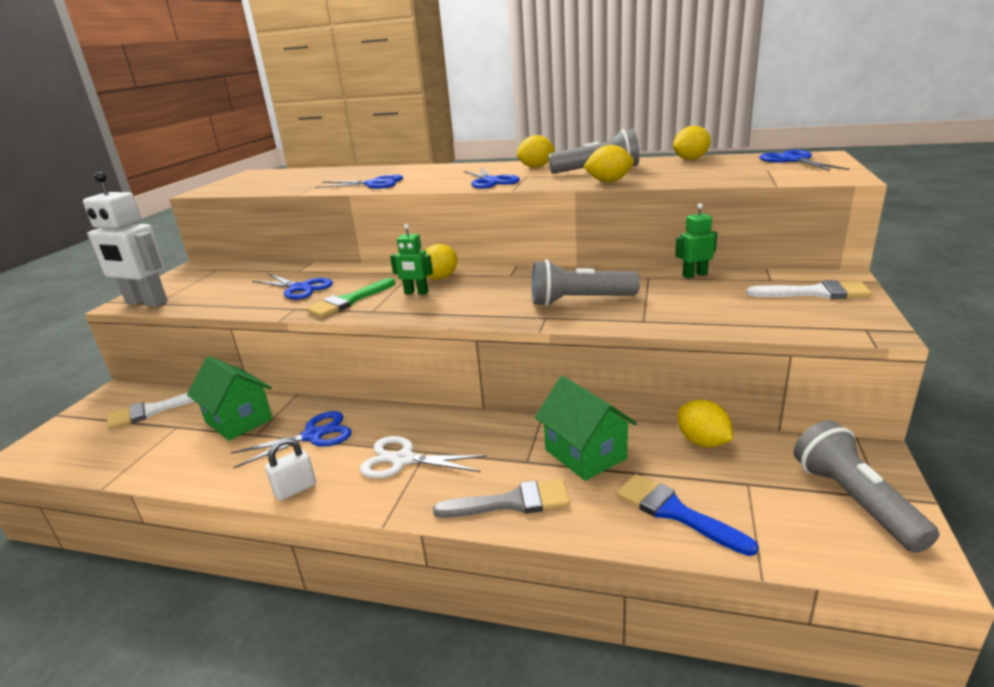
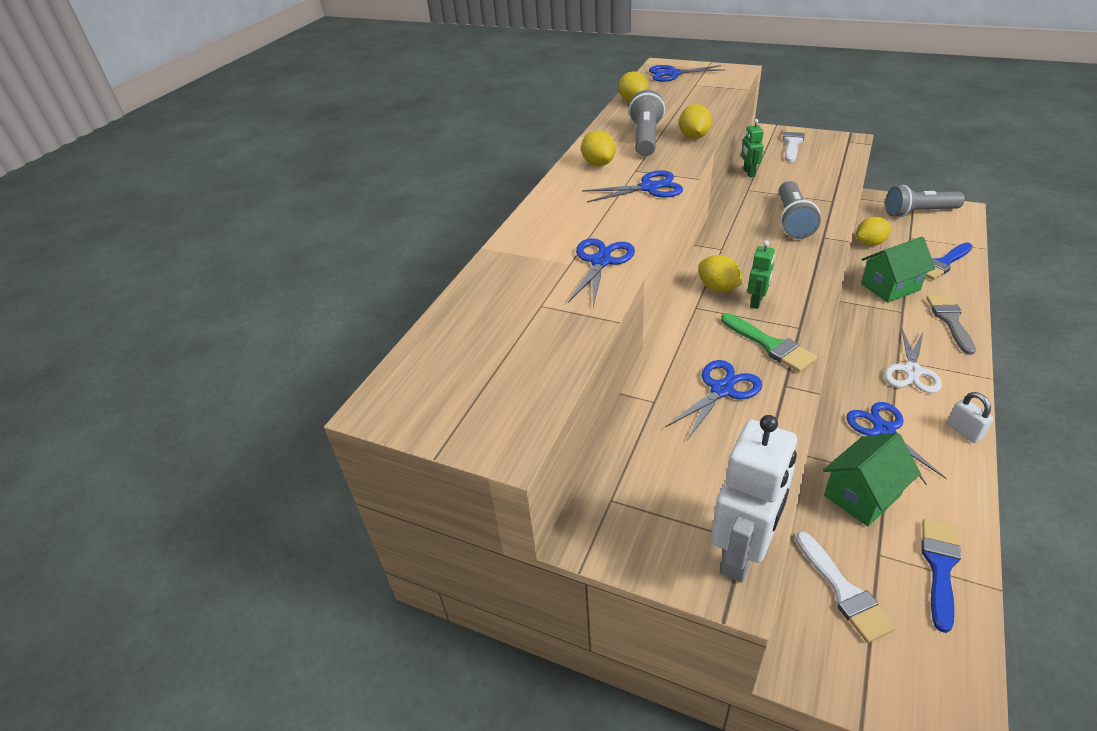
camera: 80 degrees left, 15 degrees up
none -> blue brush [921,519,961,633]

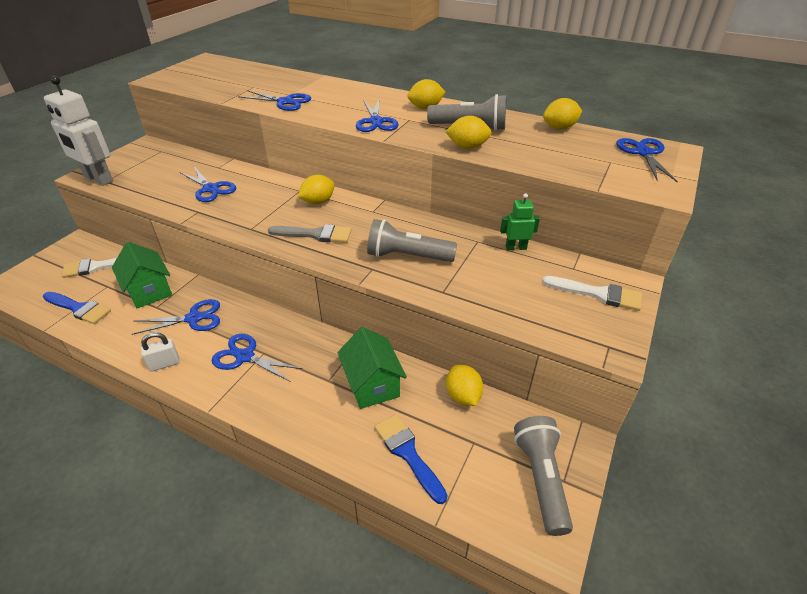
camera: 90 degrees right, 0 degrees up
green brush [721,313,817,372] -> none
green robot [747,240,775,309] -> none
white scissors [884,329,942,393] -> blue scissors [211,334,303,382]
grey brush [926,295,976,355] -> grey brush moved to [268,224,352,243]

